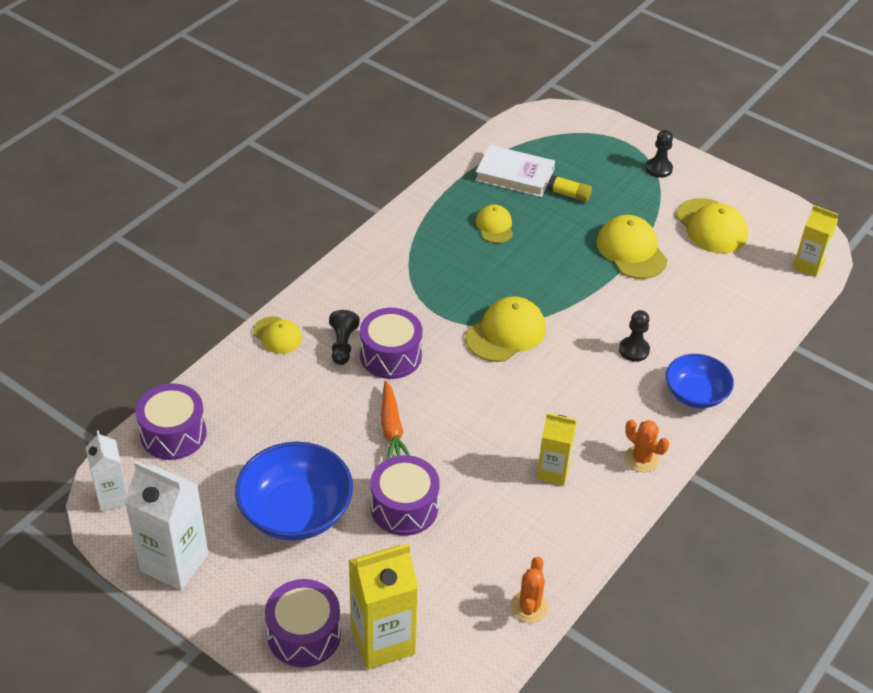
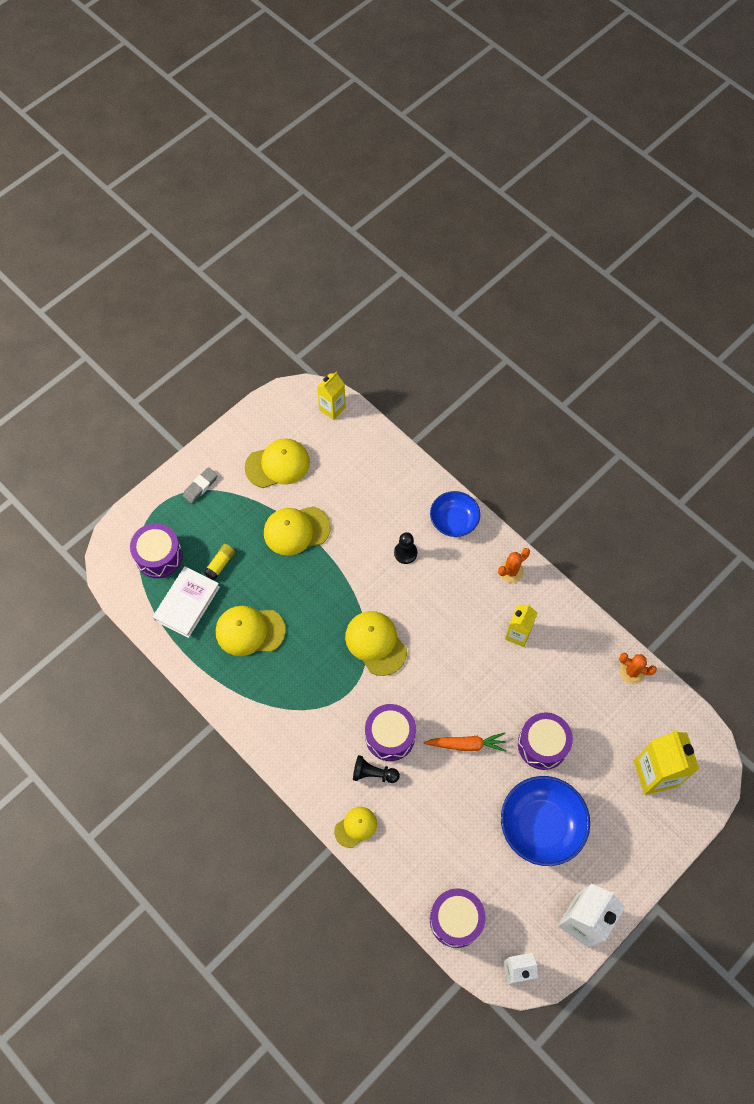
camera: 80 degrees left, 20 degrees up
purple drum [265,579,341,667] -> purple drum moved to [130,523,183,578]
yellow cap [476,205,513,243] -> yellow cap [216,606,286,656], size x1.65
black pawn [646,130,673,178] -> grey eraser [183,467,218,503]

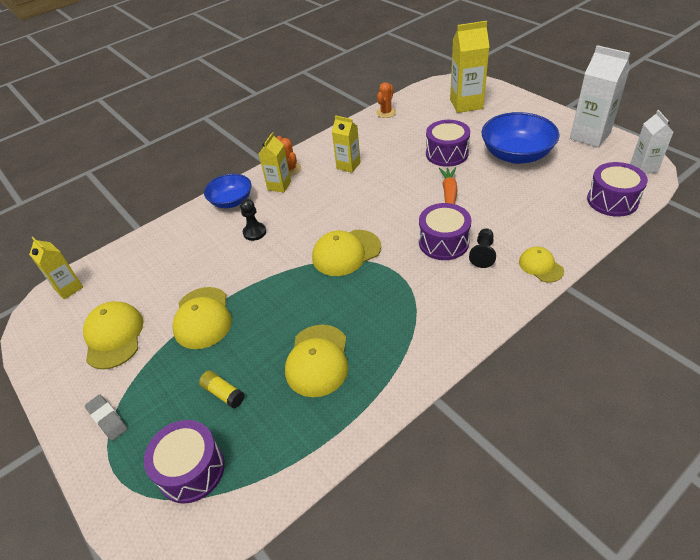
camera: 80 degrees left, 20 degrees down
white book [153,566,220,638] -> none
none -> yellow carton [259,132,291,193]

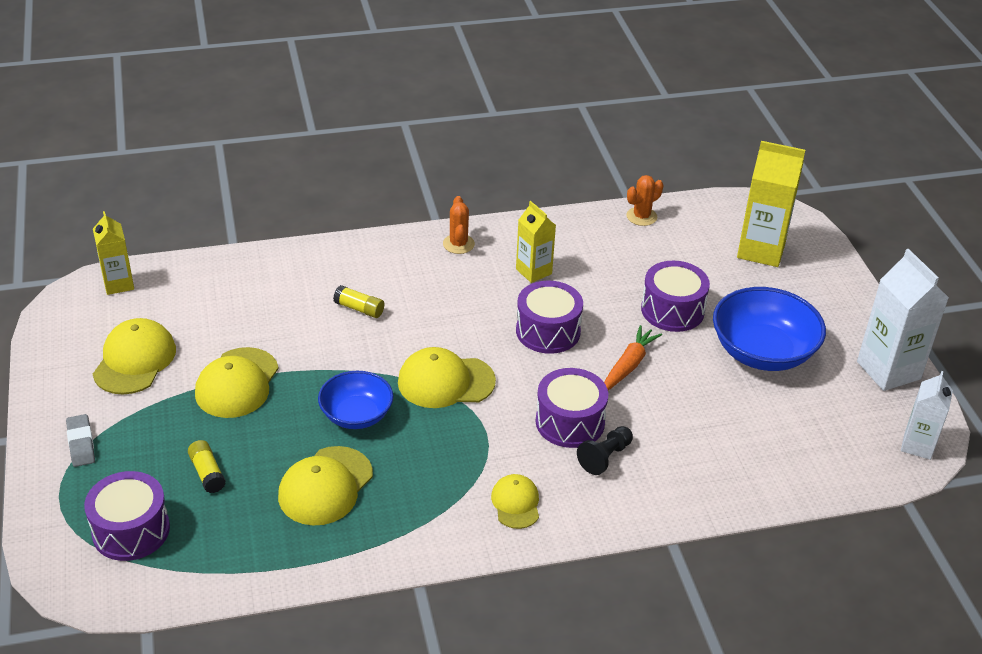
camera: 20 degrees right, 5 degrees down
blue bowl [204,174,252,208] -> blue bowl moved to [318,371,393,429]
black pawn [240,199,266,241] -> yellow glue stick [333,285,384,318]
yellow carton [259,132,291,193] -> none
yellow cap [519,247,564,282] -> yellow cap moved to [491,474,539,529]
purple drum [587,162,648,217] -> purple drum moved to [516,281,583,354]

